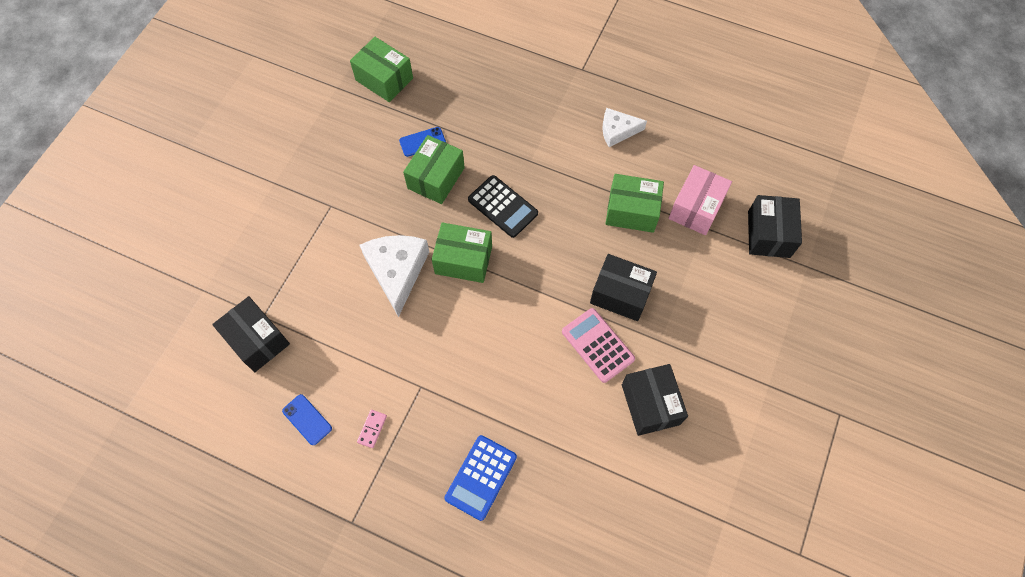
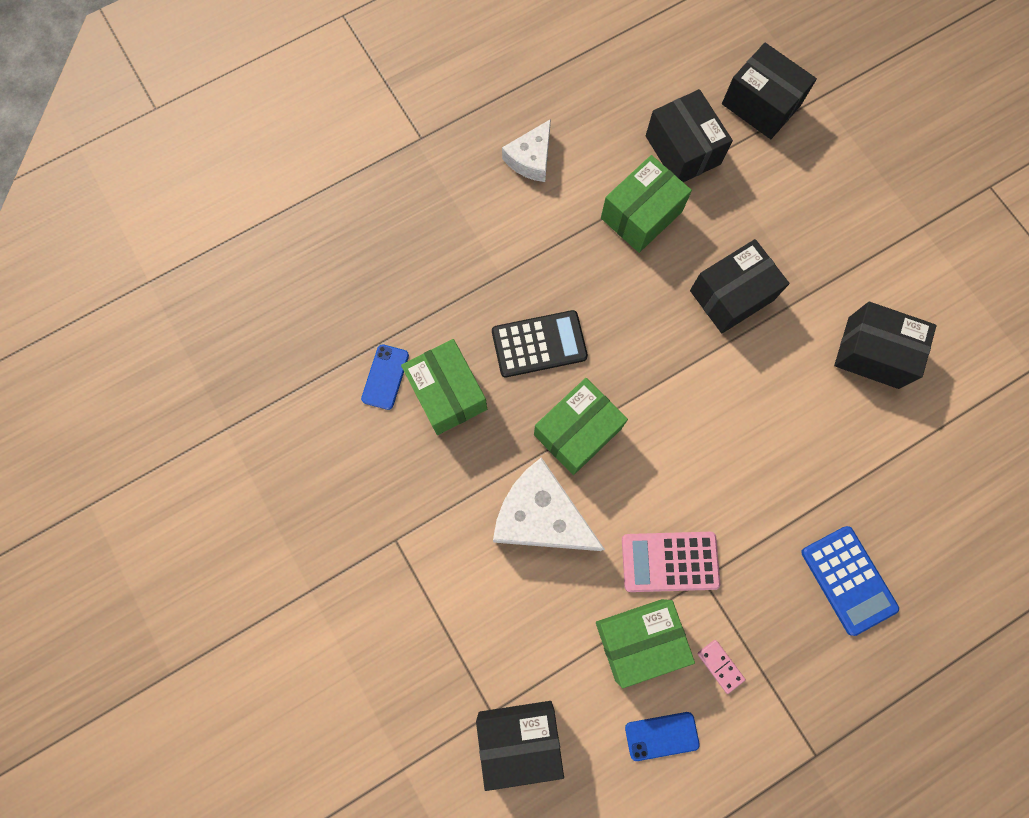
camera: 55 degrees left, 10 degrees up
green box [350,37,413,102] -> green box moved to [596,599,695,688]
pink calculator [562,308,635,383] -> pink calculator moved to [622,532,720,592]
pink box [668,165,732,235] -> black box [646,89,733,182]

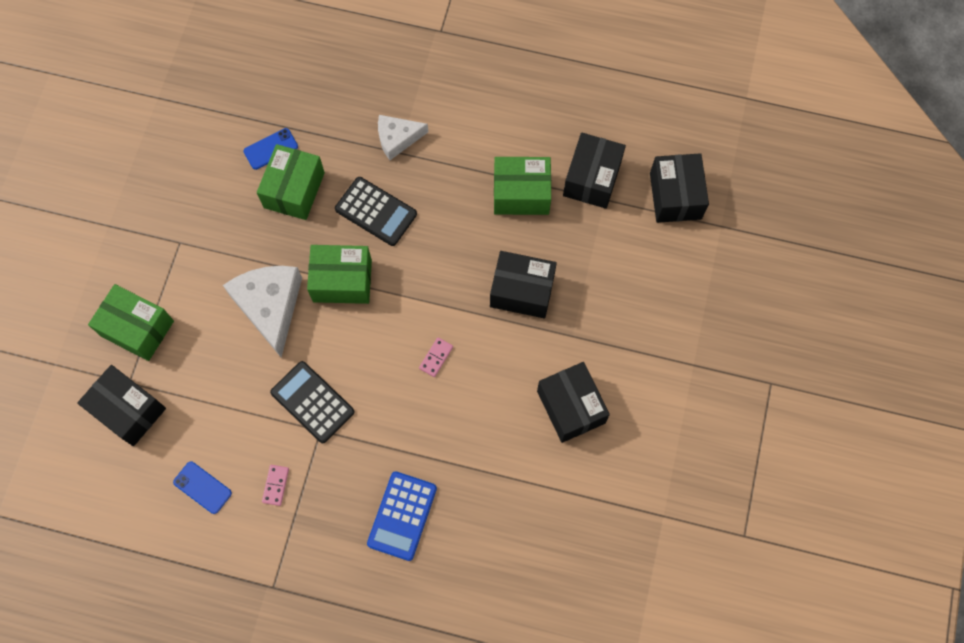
camera: 45 degrees right, 5 degrees down
white cheese [502,119,551,182] -> white cheese moved to [378,115,428,160]
green box [596,599,695,688] -> green box moved to [88,284,174,361]
pink calculator [622,532,720,592] -> black calculator [270,361,355,443]
none -> pink domino [419,337,453,377]

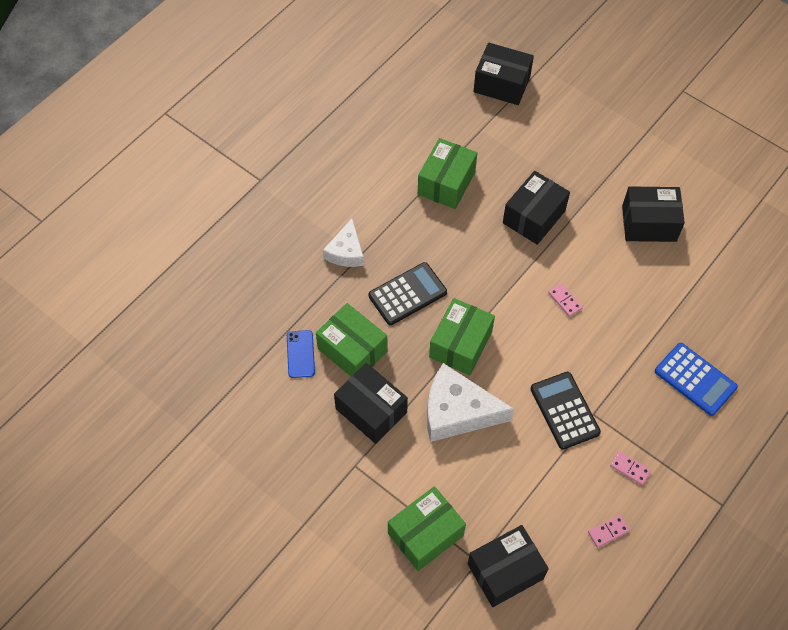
camera: 65 degrees left, 10 degrees down
blue phone [173,461,232,514] -> pink domino [588,515,630,548]
black calculator [270,361,355,443] -> black calculator turned 90 degrees clockwise [531,372,601,450]
black box [563,132,626,209] -> black box moved to [334,363,408,444]

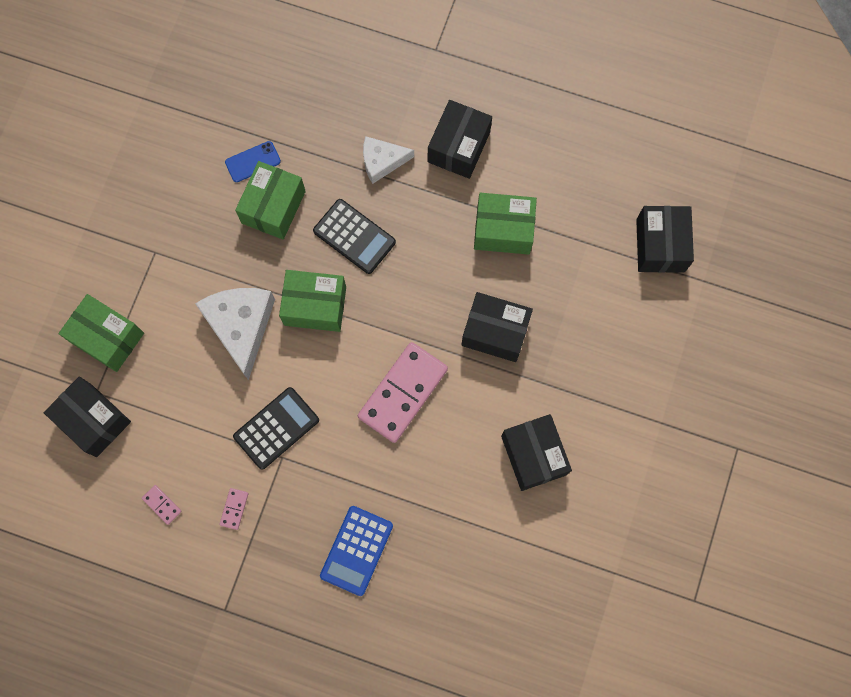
camera: 70 degrees right, 15 degrees up
black box [334,363,408,444] -> black box moved to [428,100,492,179]
pink domino [548,283,583,317] -> pink domino [358,342,448,443], size x2.49

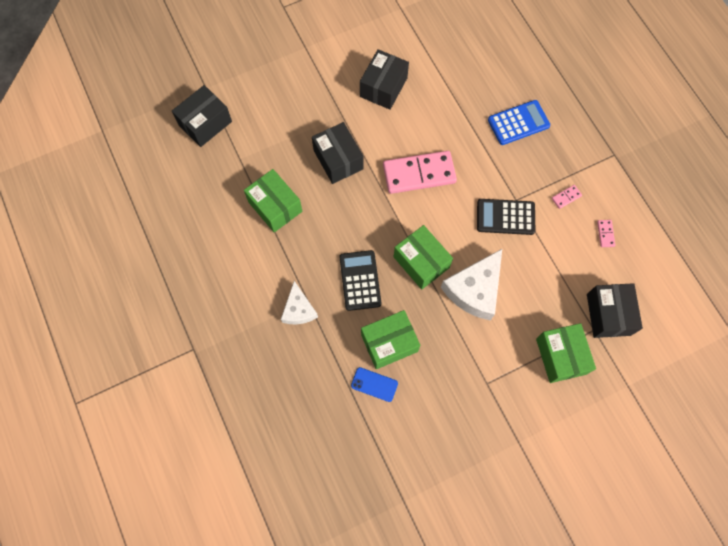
camera: 135 degrees left, 5 degrees down
white cheese [363,136,414,184] -> white cheese turned 45 degrees clockwise [281,281,318,324]
black box [428,100,492,179] -> none

